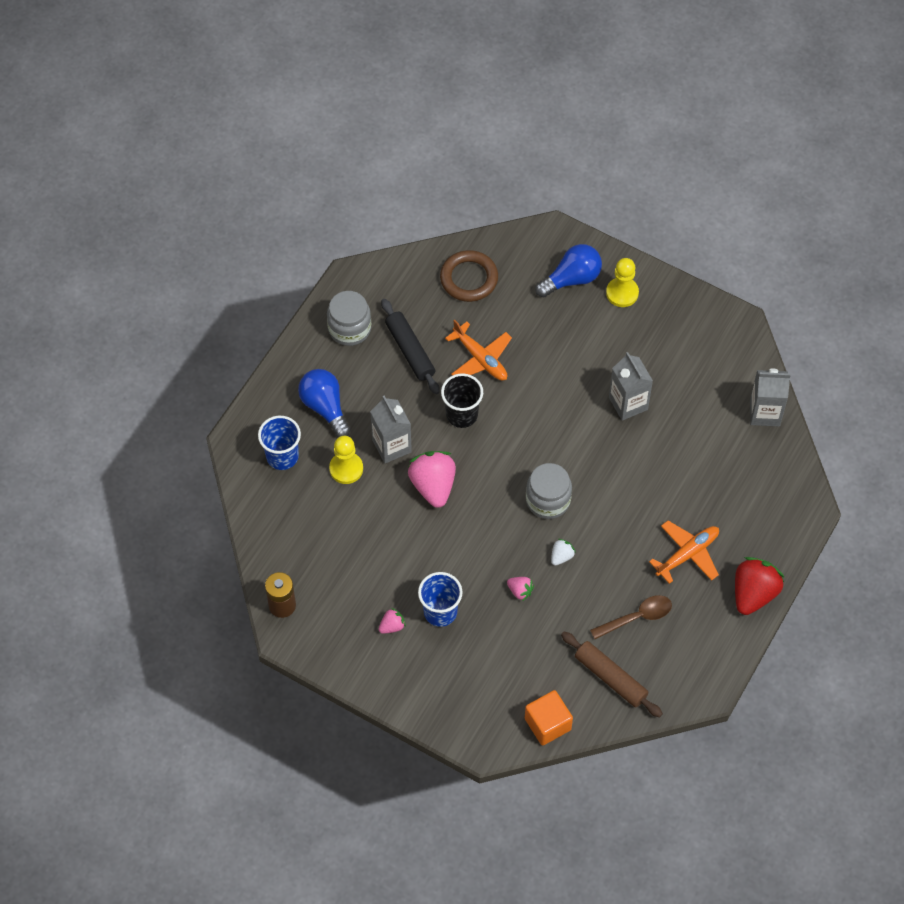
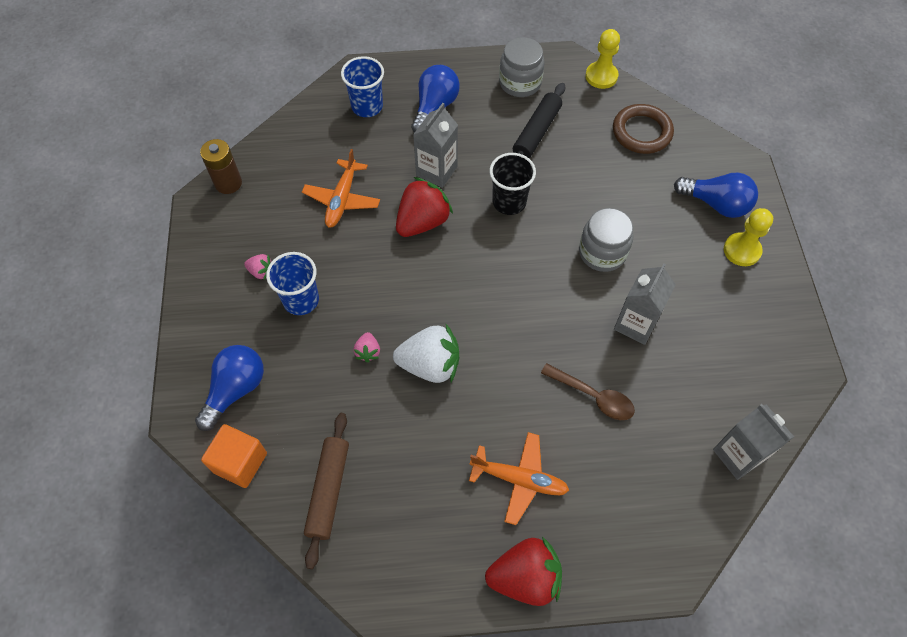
camera: 55 degrees right, 0 degrees up
yellow pawn [329,436,363,484] -> yellow pawn moved to [585,29,620,89]
pink strawberry [408,451,456,508] -> red strawberry [396,177,453,237]
orange plane [445,320,512,381] -> orange plane moved to [302,149,380,228]
grey jar [526,463,572,519] -> grey jar moved to [579,208,633,272]
white strawberry [551,539,576,566] -> white strawberry [393,324,459,383], size x2.11
brown spoon [590,595,672,639] -> brown spoon moved to [541,363,635,420]
none -> blue light bulb [195,345,264,431]

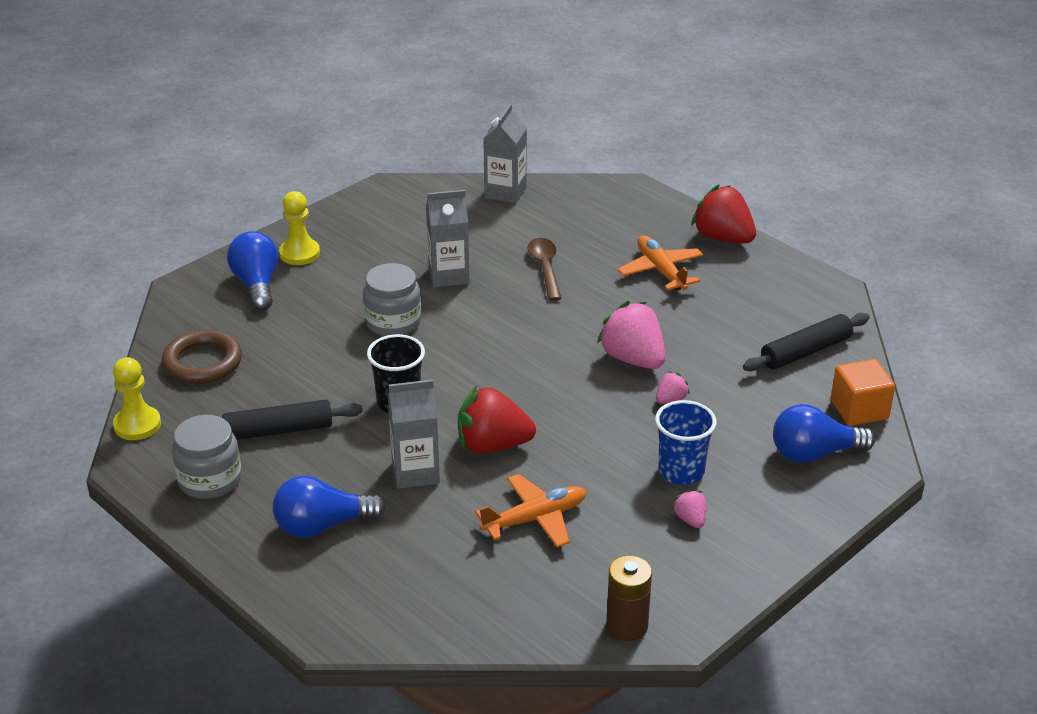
camera: 130 degrees left, 25 degrees down
brown rolling pin [304,413,349,569] -> black rolling pin [743,313,870,371]
blue cup [341,56,384,117] -> none
white strawberry [393,324,459,383] -> pink strawberry [597,301,665,369]

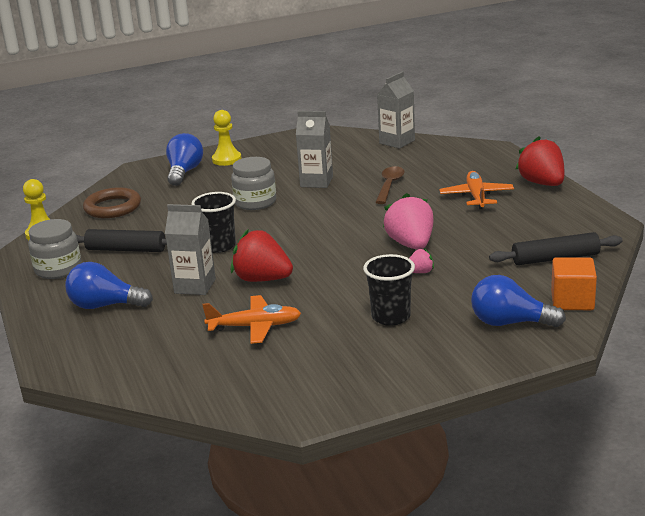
camera: 25 degrees right, 10 degrees down
brown battery [606,556,652,641] -> none
blue cup [655,400,717,485] -> black cup [363,254,415,326]
pink strawberry [672,490,706,528] -> none

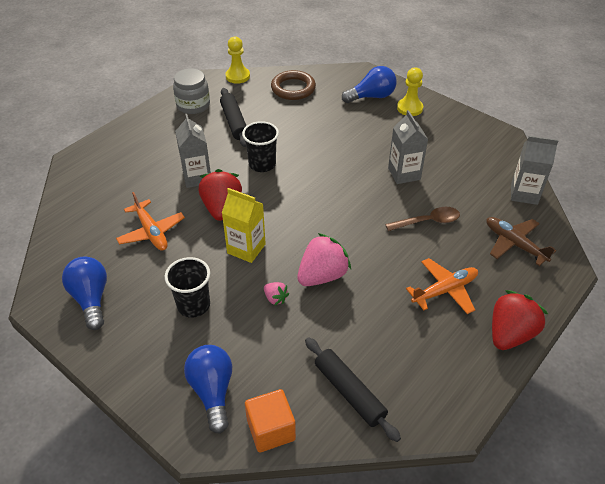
camera: 60 degrees right, 20 degrees up
blue light bulb [65,262,153,309] -> blue light bulb moved to [62,256,107,330]
grey jar [231,157,276,210] -> none
none -> yellow carton [222,188,266,263]
none -> brown plane [486,217,556,266]

